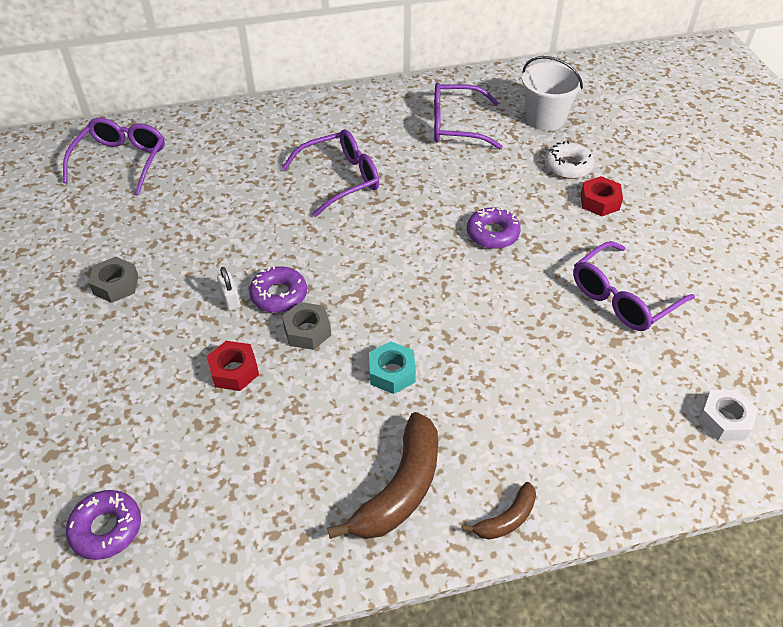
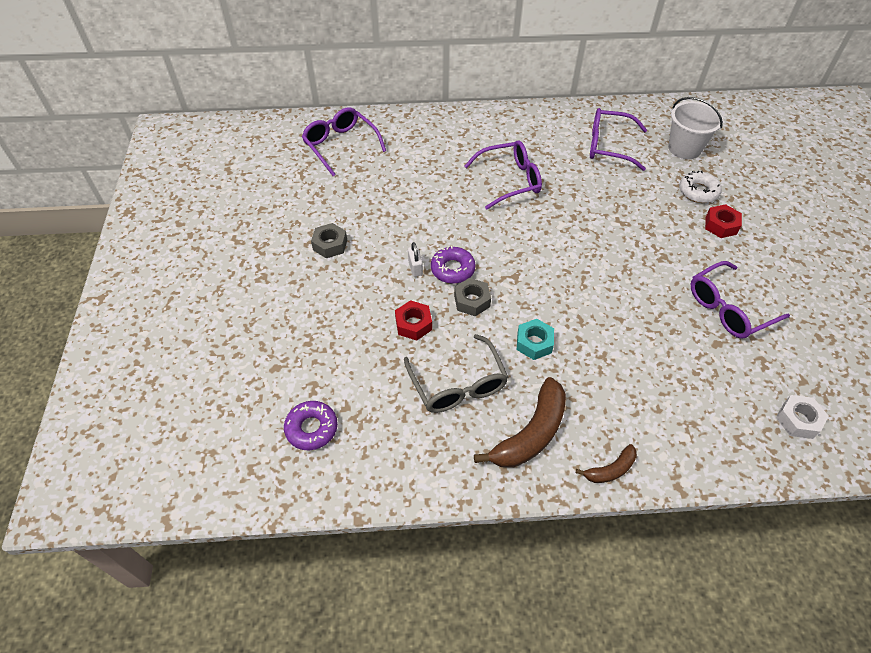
camera: 10 degrees right, 5 degrees up
purple glasses [63,118,165,195] -> purple glasses turned 60 degrees counterclockwise [302,107,386,176]
purple donut [467,207,521,249] -> none
none -> grey glasses [404,334,508,413]

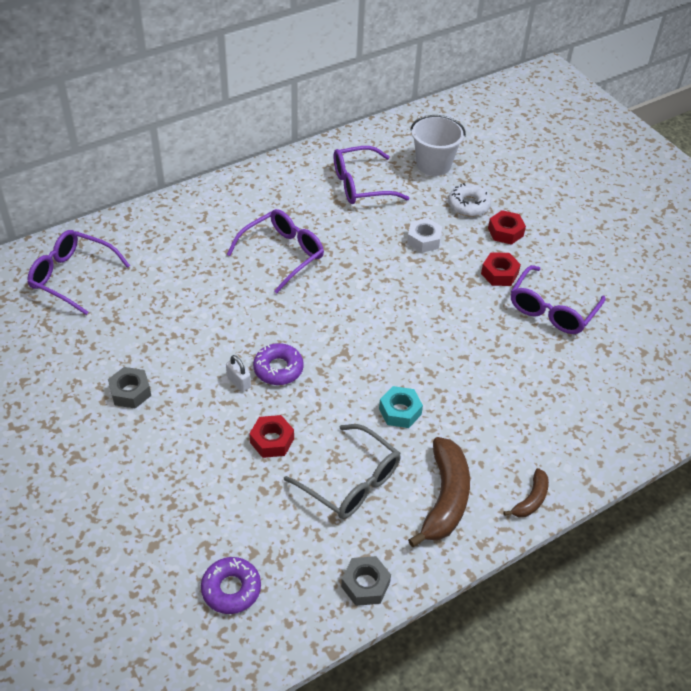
camera: 30 degrees left, 5 degrees down
grey nut [454,278,491,317] -> grey nut moved to [341,556,391,606]
white nut [776,395,828,439] -> white nut moved to [407,218,442,253]
none -> red nut [481,252,521,286]

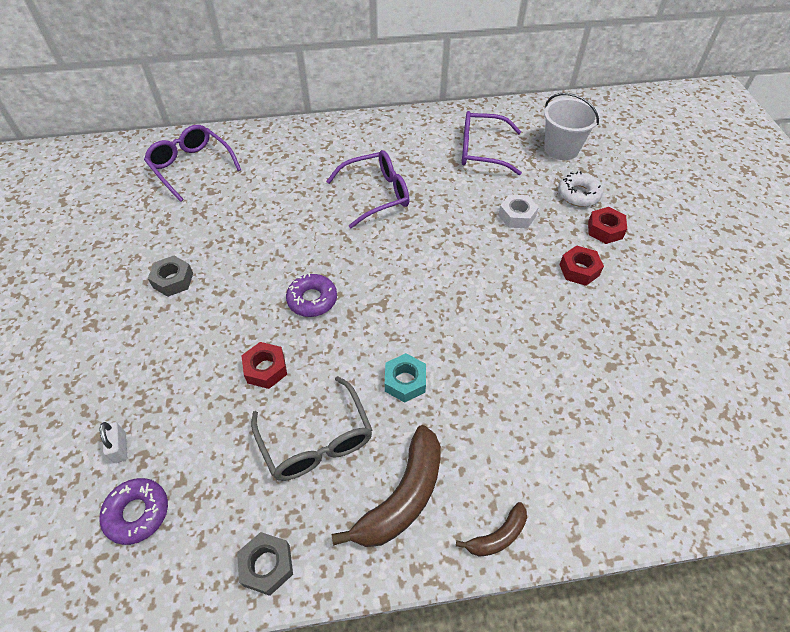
camera: 25 degrees right, 5 degrees up
white padlock [226,355,251,392] -> white padlock moved to [100,422,127,463]
purple glasses [511,265,606,334] -> none

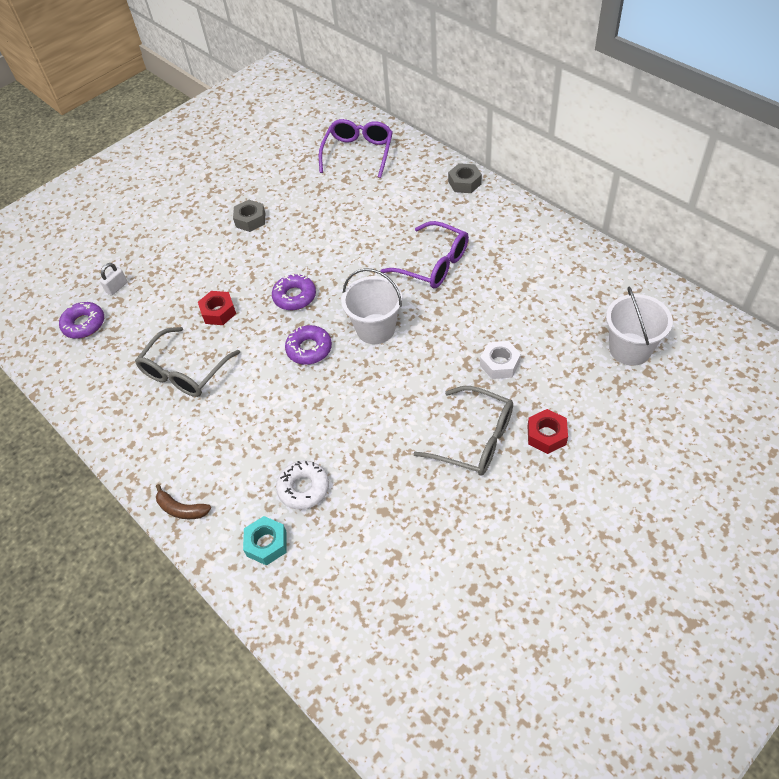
camera: 60 degrees right, 0 degrees up
grey nut [237,532,293,596] -> grey nut moved to [448,163,482,193]
brown banana [332,425,441,547] -> none
turquoise nut [385,353,426,402] -> turquoise nut moved to [243,516,287,566]
purple glasses [462,111,522,175] -> none
white donut [558,171,603,207] -> white donut moved to [276,460,329,510]
red nut [559,245,604,286] -> grey glasses [413,386,513,475]
none -> purple donut [285,325,332,365]
none -> white bucket [341,268,402,344]

